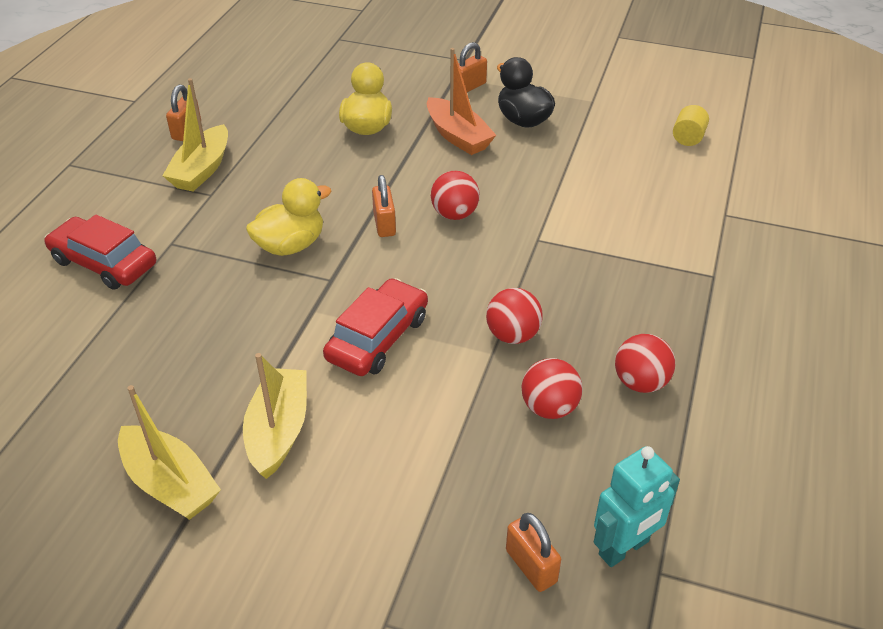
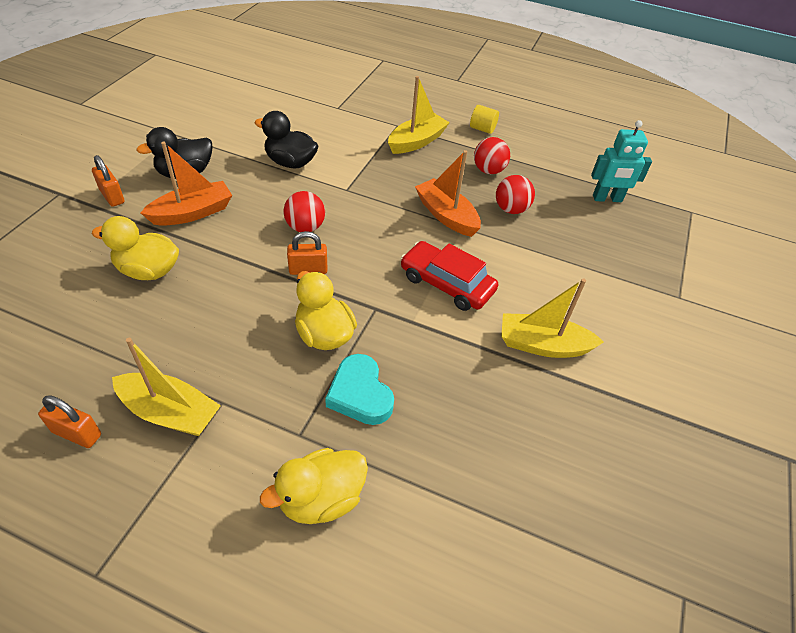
camera: 90 degrees left, 5 degrees up
red car [44,215,156,290] -> yellow duck [260,448,368,524]
yellow boat [118,385,221,520] -> yellow boat moved to [388,76,450,154]
red ball [486,288,543,344] -> orange boat [415,150,481,237]
orange padlock [506,513,561,592] -> none
turquoise robot [594,446,680,567] -> turquoise robot turned 120 degrees clockwise [591,120,652,202]
yellow cylinder [673,105,709,146] -> yellow cylinder moved to [470,105,499,134]
none -> black duck [254,111,318,168]
none -> turquoise heart [325,354,394,425]

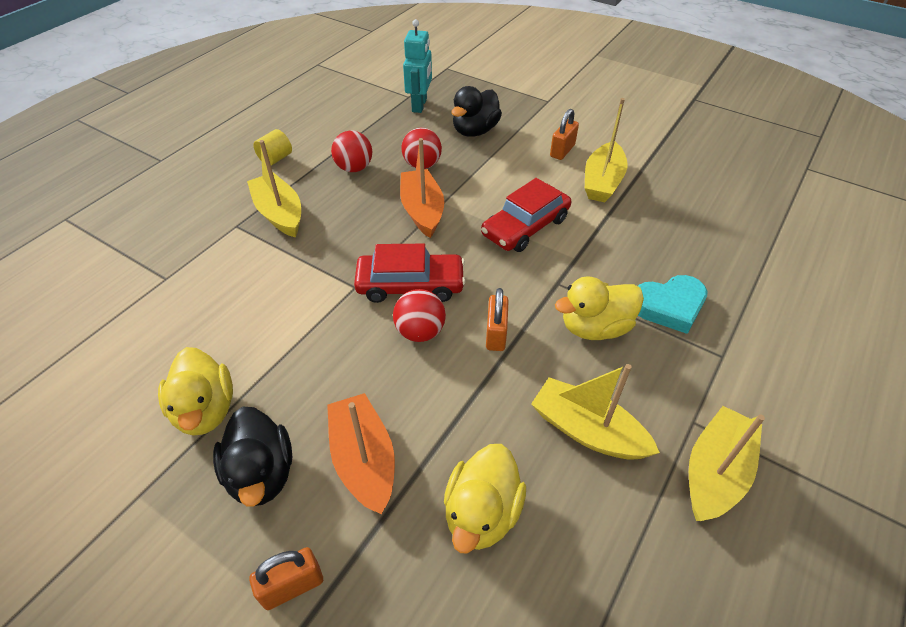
camera: 75 degrees left, 0 degrees up
orange padlock [38,395,101,448] -> orange padlock moved to [550,109,579,160]
black duck [254,111,318,168] -> black duck moved to [451,86,502,137]
yellow duck [260,448,368,524] -> yellow duck moved to [158,347,233,436]
orange boat [415,150,481,237] -> orange boat turned 105 degrees clockwise [400,138,444,238]
none -> red car [354,244,466,303]
none -> yellow boat [531,364,660,460]

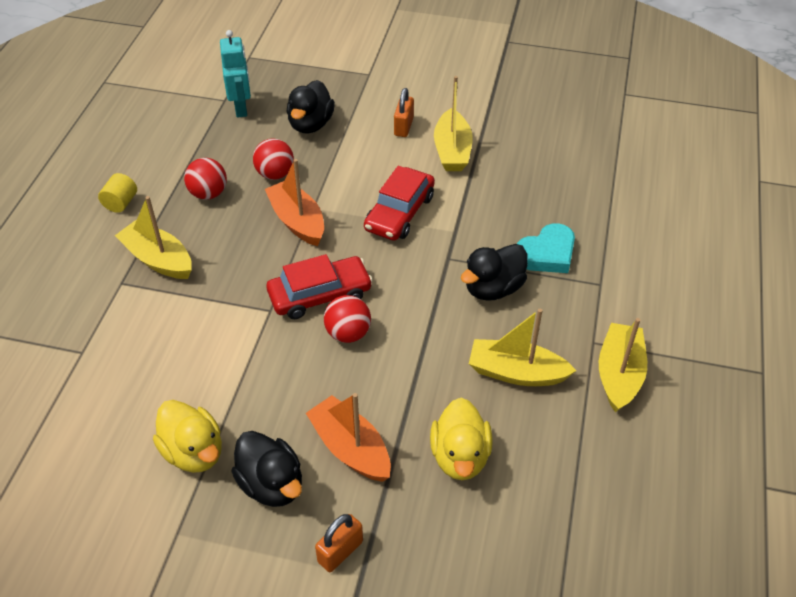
camera: 20 degrees left, 0 degrees up
orange padlock [486,288,509,351] -> none
yellow duck [555,276,644,340] -> black duck [461,244,528,301]

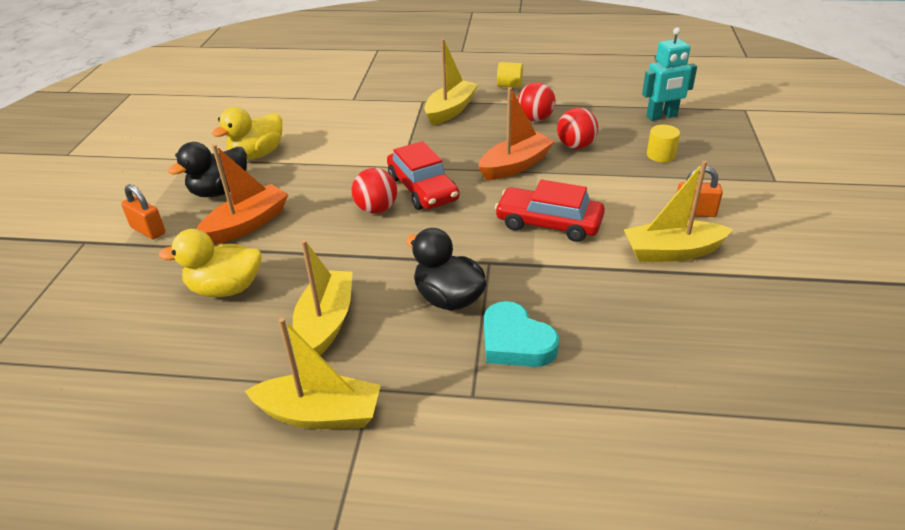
camera: 85 degrees right, 10 degrees down
black duck [287,80,335,133] -> yellow cylinder [647,124,680,162]

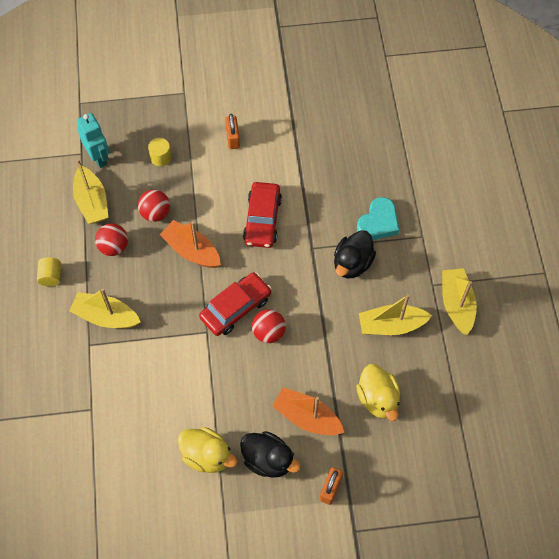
camera: 105 degrees left, 25 degrees up
yellow boat [624,161,733,262] -> yellow boat moved to [73,159,109,224]

